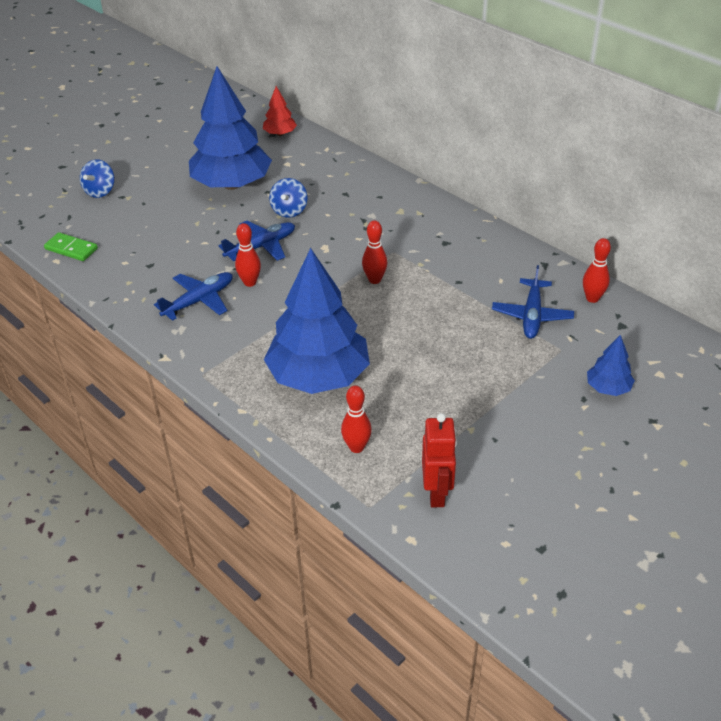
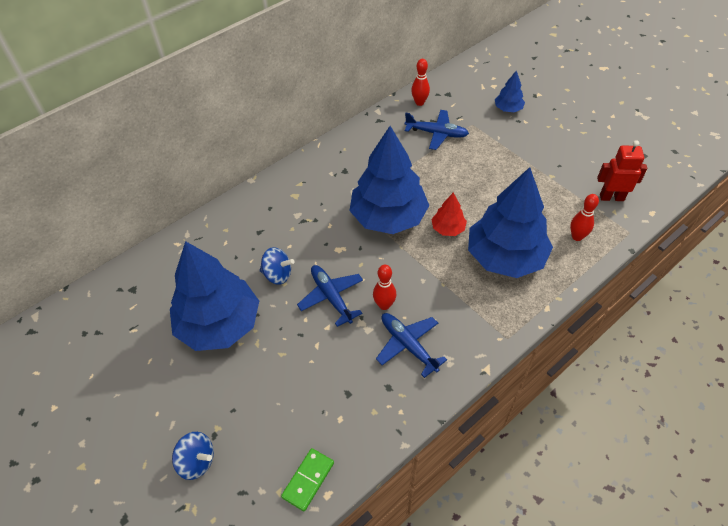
camera: 85 degrees left, 10 degrees up
red tree [263,86,297,136] -> red tree moved to [431,193,467,236]
red bowling pin [362,220,387,284] -> blue tree [349,126,430,234]

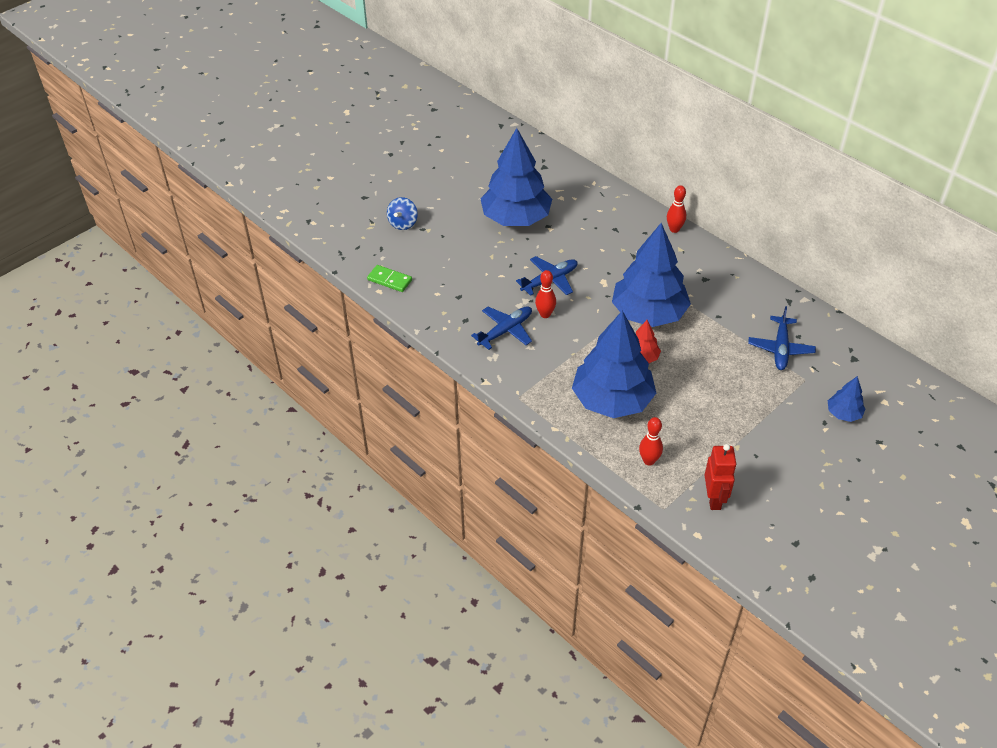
camera: 85 degrees right, 5 degrees down
blue spinning top [260,247,294,285] -> none
red bowling pin [411,59,430,106] -> red bowling pin moved to [667,185,686,233]

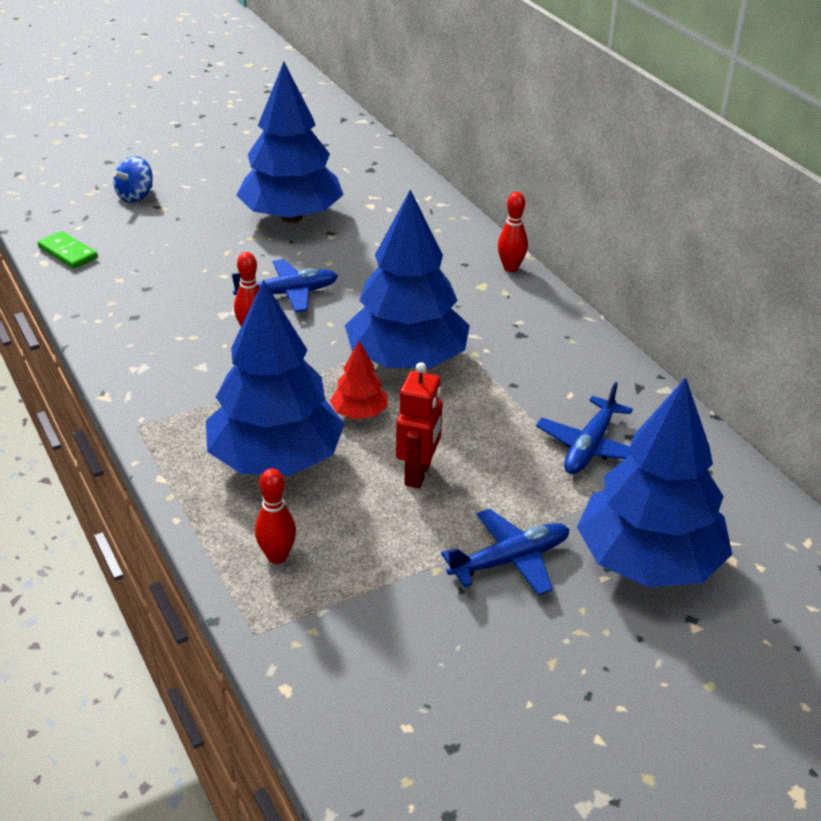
camera: 15 degrees right, 10 degrees down
blue plane [471,306,532,350] -> blue plane moved to [441,509,569,595]
red robot [705,444,737,510] -> red robot moved to [396,362,442,488]
blue tree [828,376,865,422] -> blue tree [577,377,732,587], size x2.26

